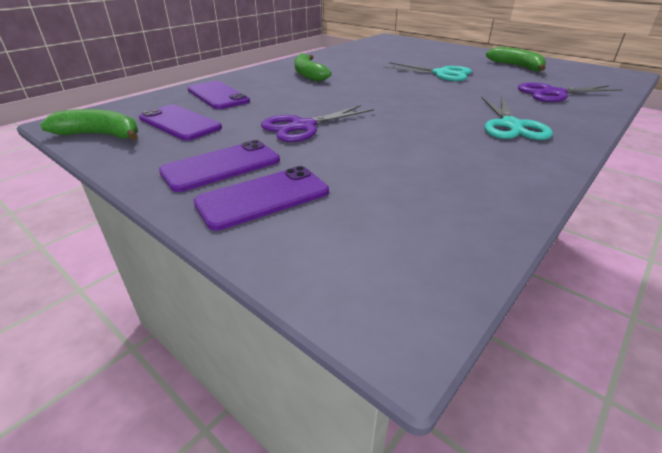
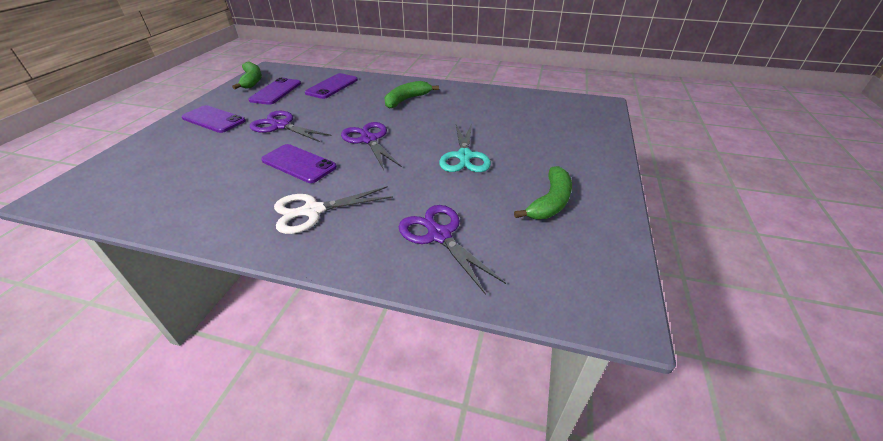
camera: 65 degrees right, 5 degrees up
purple phone [193,166,329,231] -> purple phone moved to [261,144,337,183]
turquoise scissors [481,96,553,140] -> white scissors [274,186,393,234]
none -> purple scissors [341,122,402,170]

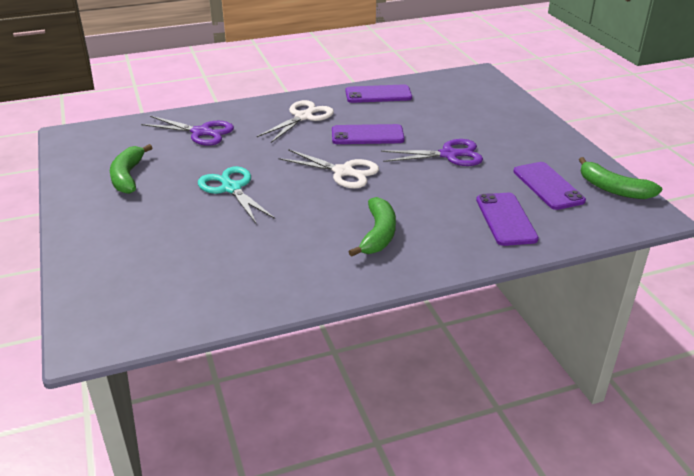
camera: 145 degrees right, 5 degrees down
purple phone [181,105,246,133] -> purple phone moved to [345,84,412,103]
purple scissors [341,122,402,170] -> white scissors [278,149,379,188]

